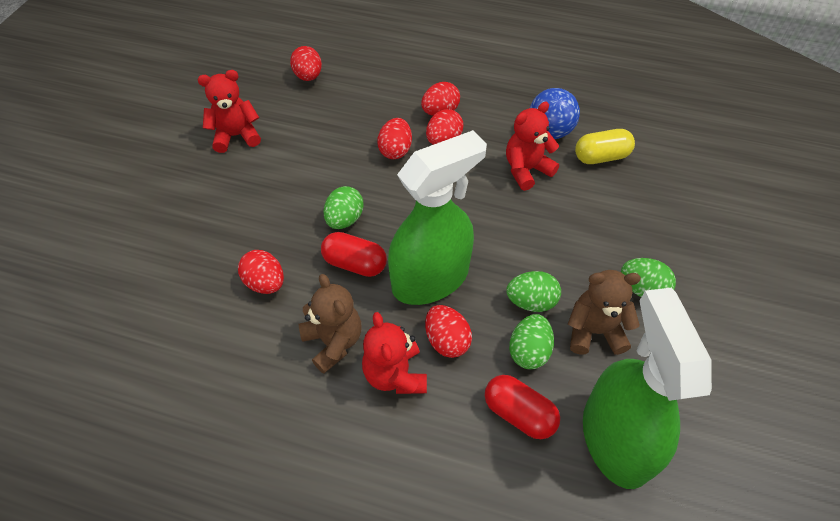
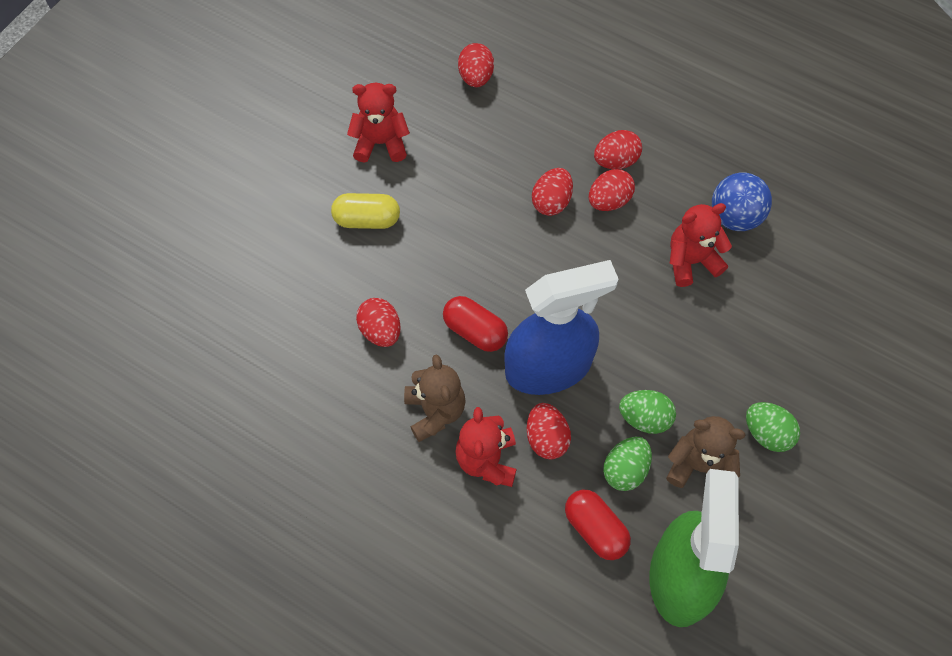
camera: 15 degrees right, 10 degrees up
green egg [323,186,364,229] -> none
green spray bottle [388,130,487,305] -> blue spray bottle [504,260,619,395]
yellow capsule [575,129,635,164] -> yellow capsule moved to [331,193,400,229]

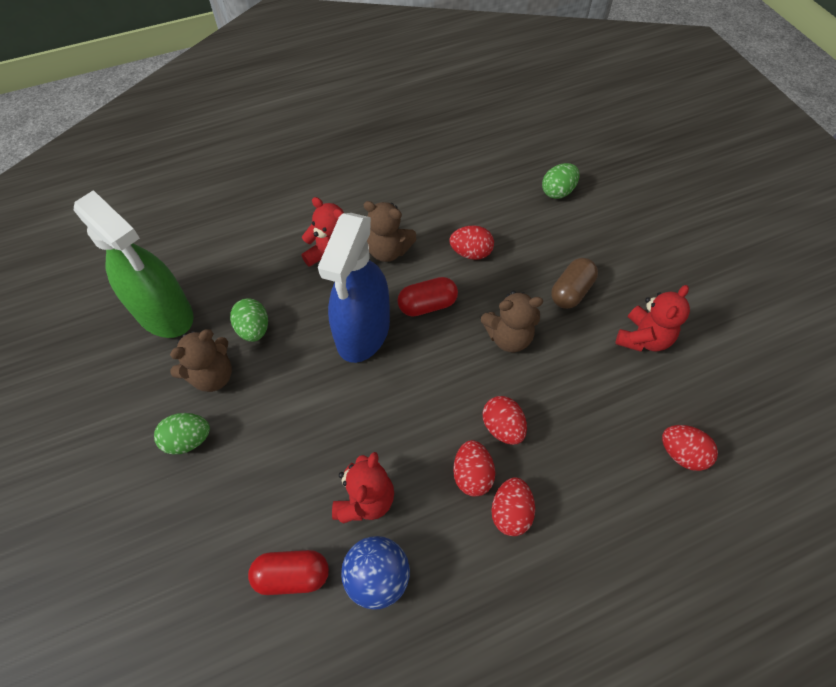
camera: 125 degrees right, 5 degrees down
yellow capsule [331,193,400,229] -> brown capsule [551,258,598,309]
red egg [527,403,571,459] -> none
red capsule [565,490,631,560] -> red capsule moved to [248,550,329,595]
green egg [619,390,676,434] -> green egg moved to [542,163,580,199]
none -> brown teddy bear [481,291,543,352]

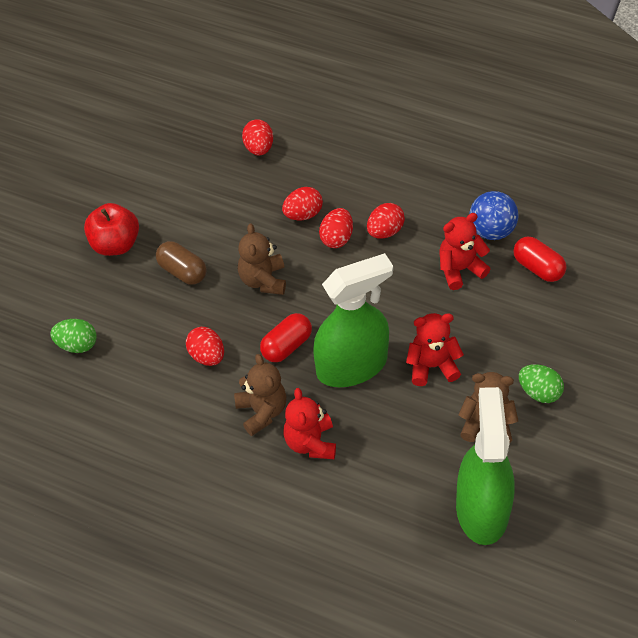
camera: 130 degrees left, 5 degrees down
green egg [230,299,268,342] -> none
blue spray bottle [318,213,390,363] -> green spray bottle [313,253,393,387]
red capsule [397,277,458,317] -> red capsule turned 75 degrees counterclockwise [260,313,312,362]
brown teddy bear [481,291,543,352] -> brown teddy bear turned 135 degrees counterclockwise [238,223,286,295]
red egg [491,477,535,536] -> red egg moved to [282,187,323,220]
brown capsule [551,258,598,309] -> brown capsule turned 45 degrees clockwise [156,241,207,285]
red teddy bear [616,285,690,352] -> red teddy bear moved to [406,313,464,386]
none -> red apple [84,203,139,256]

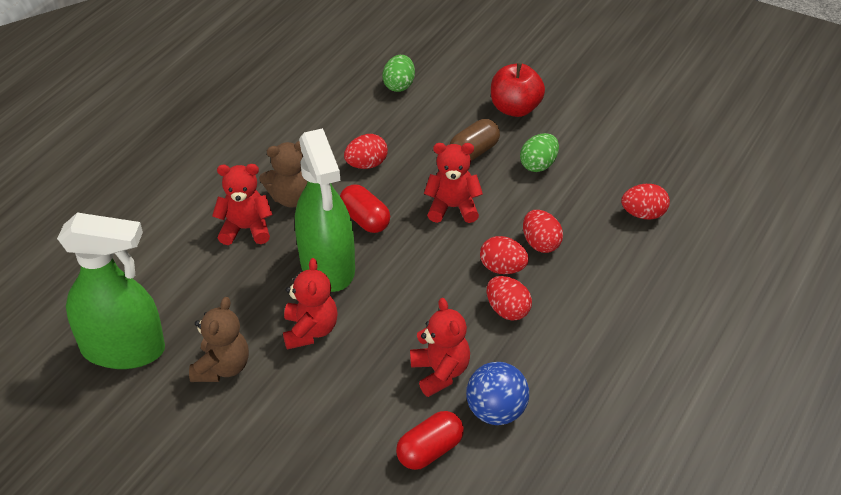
camera: 95 degrees right, 10 degrees down
brown teddy bear [238,223,286,295] -> red teddy bear [424,143,483,223]
green egg [519,364,564,403] -> green egg moved to [520,133,559,172]

